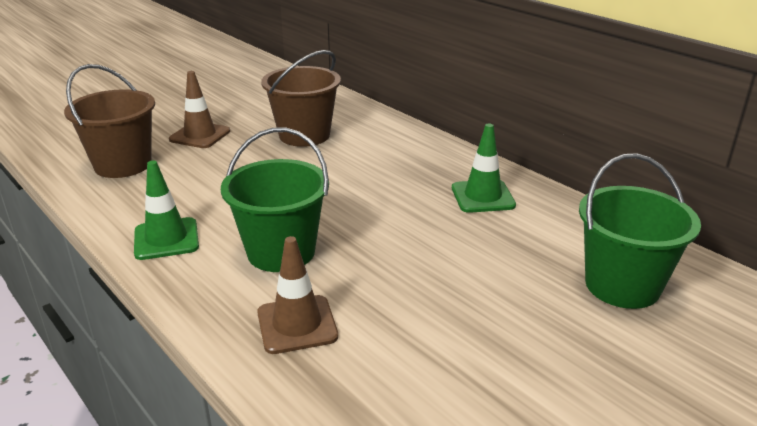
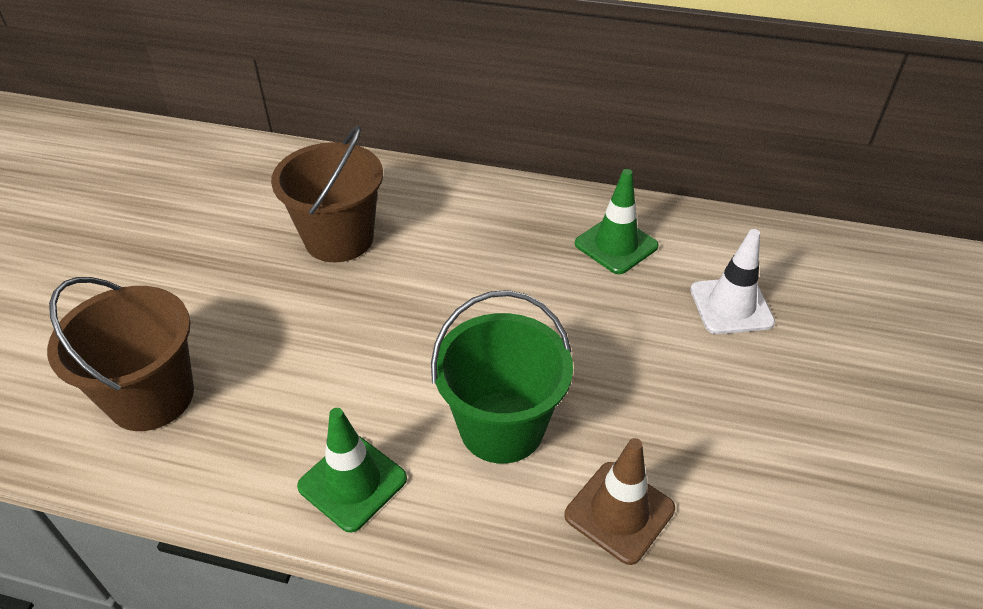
camera: 35 degrees left, 15 degrees up
brown traffic cone [169,71,230,148] -> none
green bucket [579,153,701,309] -> none
none -> white traffic cone [690,229,775,334]

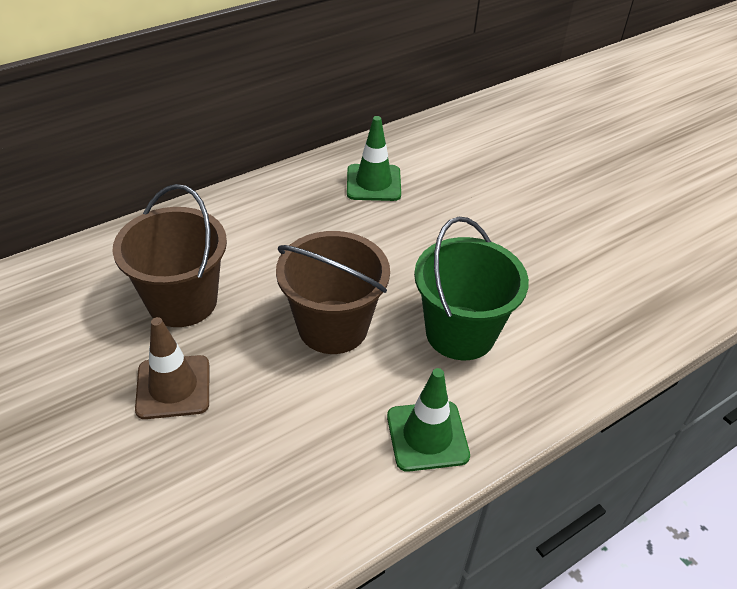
camera: 50 degrees left, 0 degrees up
brown bucket [47,277,194,431] -> brown bucket moved to [276,231,390,354]
brown traffic cone [564,438,675,565] -> brown traffic cone moved to [135,317,209,419]
white traffic cone [690,229,775,334] -> none

